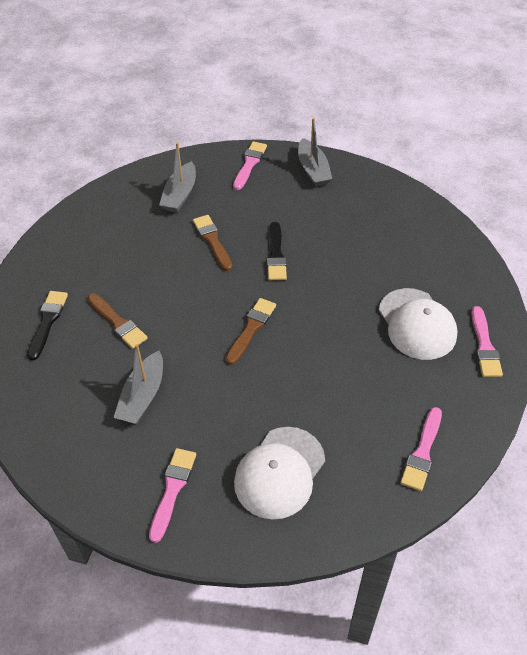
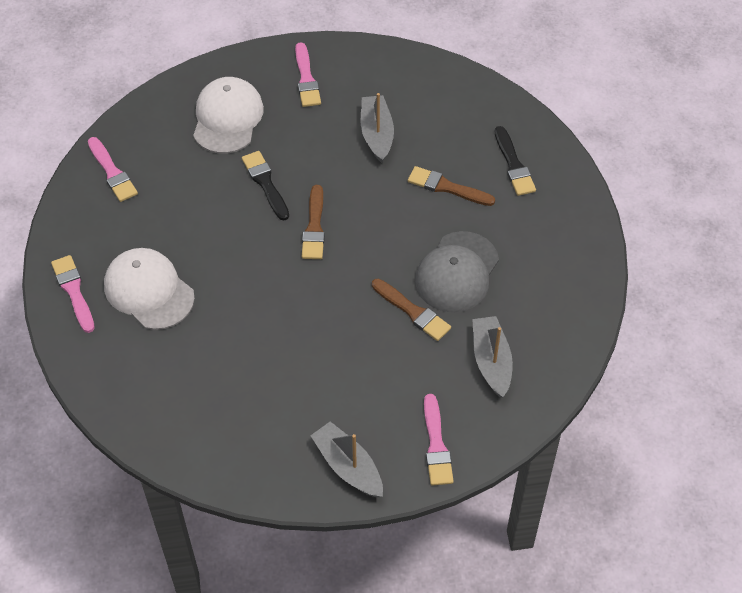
camera: 155 degrees right, 5 degrees up
black brush [267,222,287,280] -> black brush moved to [242,151,289,220]
pink brush [400,407,442,491] -> pink brush turned 150 degrees clockwise [88,137,138,202]
none -> grey cap [415,231,499,312]

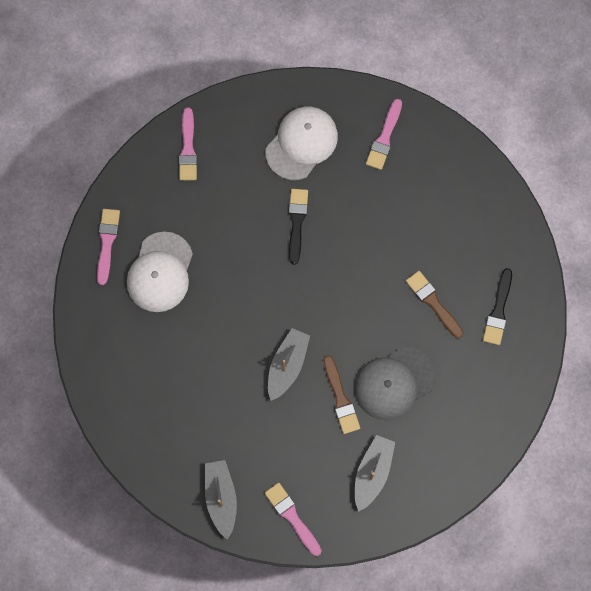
camera: 30 degrees right, 20 degrees up
white cap [104,248,195,330] -> white cap turned 150 degrees counterclockwise [127,232,193,312]
brown brush [302,185,325,259] -> none
grey boat [361,93,394,163] -> grey boat moved to [268,328,310,401]
pink brush [424,394,454,486] -> pink brush turned 120 degrees clockwise [265,483,322,556]

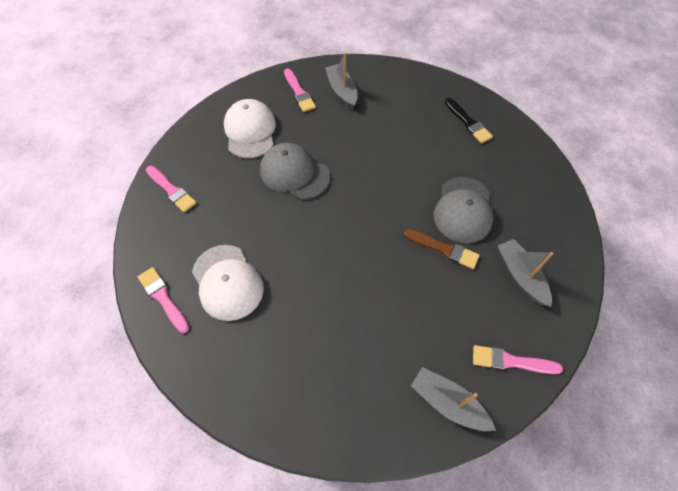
camera: 45 degrees left, 15 degrees down
grey boat [268,328,310,401] -> grey boat moved to [325,53,357,109]
black brush [289,189,308,265] -> grey cap [260,143,331,200]
brown brush [406,271,463,338] -> none

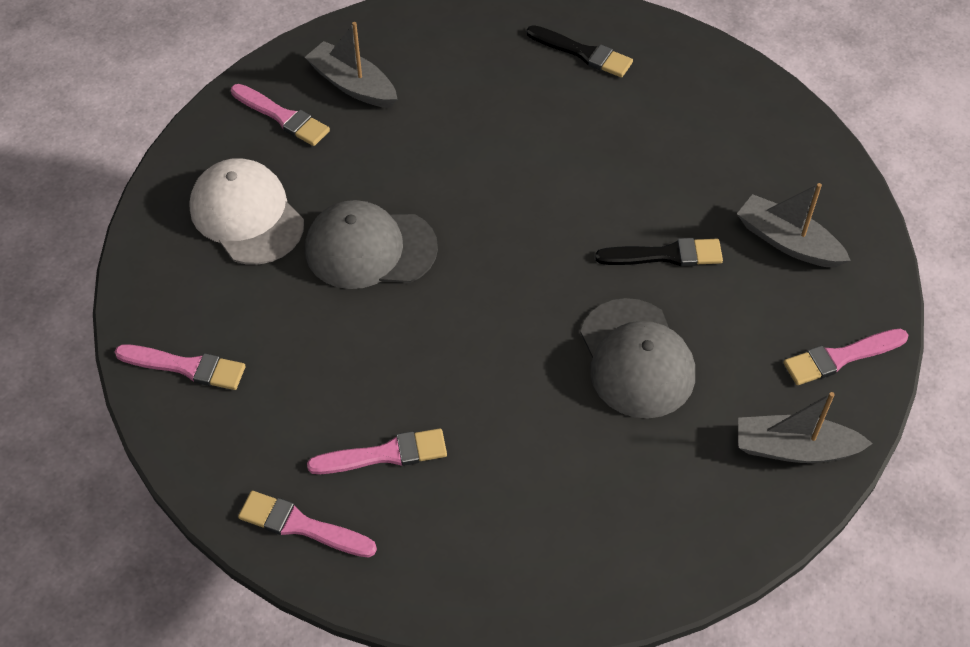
camera: 30 degrees left, 5 degrees down
white cap [192,245,264,321] -> pink brush [307,428,447,474]
brown brush [404,229,480,269] -> black brush [595,238,723,266]
grey cap [434,177,493,243] -> grey cap moved to [580,298,695,419]

